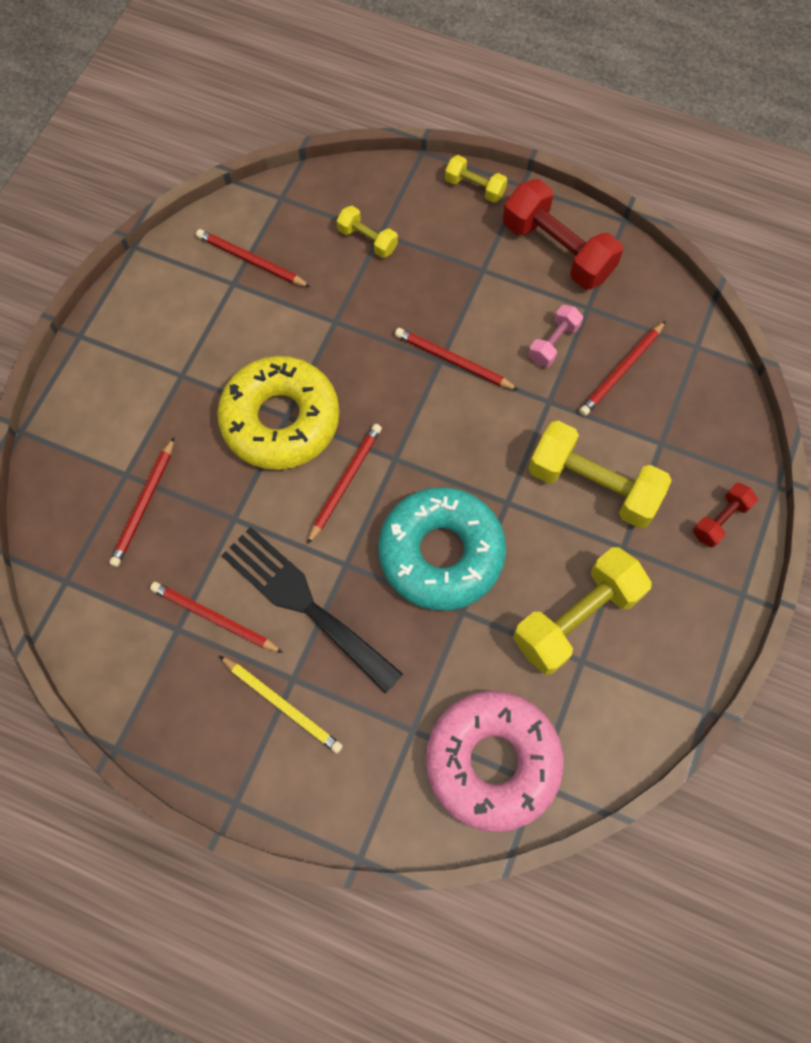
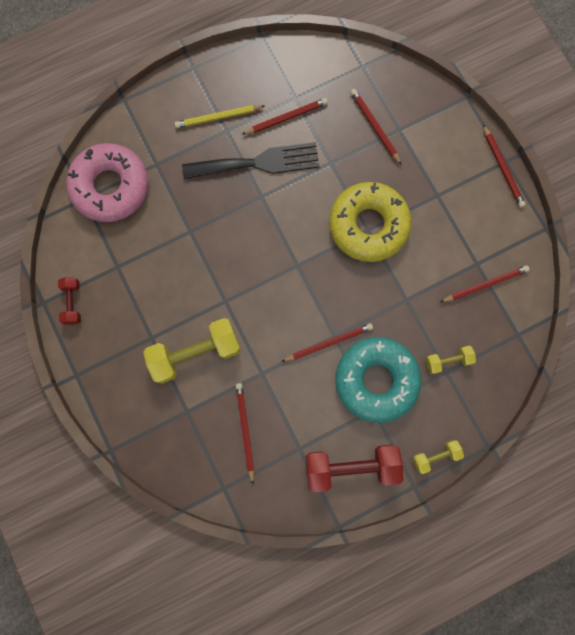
camera: 130 degrees right, 10 degrees up
red pencil [307,424,382,545] -> red pencil moved to [483,124,526,208]
turquoise donut [379,487,506,610] -> turquoise donut moved to [335,337,421,423]
yellow dumbbell [513,547,652,675] -> none
pink dumbbell [529,305,583,367] -> none
red dumbbell [693,483,758,548] -> red dumbbell moved to [58,277,81,325]

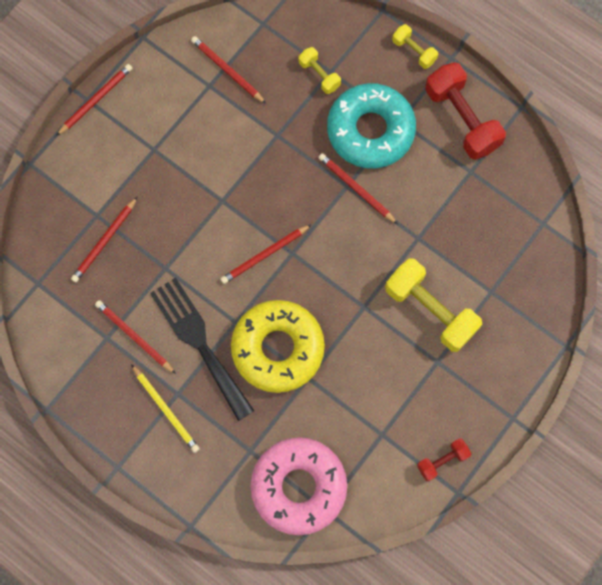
camera: 115 degrees left, 5 degrees down
red pencil [236,383,254,484] -> red pencil moved to [220,224,312,284]
yellow donut [329,182,412,262] -> yellow donut moved to [231,300,325,393]

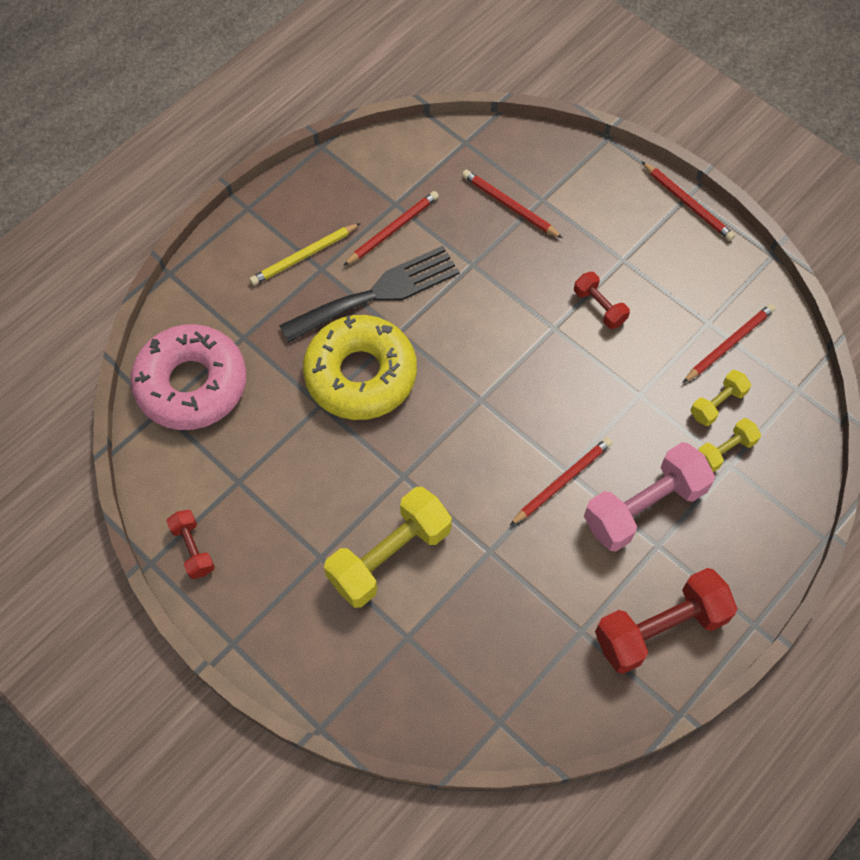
camera: 95 degrees right, 10 degrees down
red pencil [220,224,312,284] -> none
turquoise donut [327,83,416,168] -> pink dumbbell [584,442,715,551]
yellow dumbbell [392,24,438,69] -> yellow dumbbell moved to [690,370,751,426]
none -> red dumbbell [574,272,630,329]

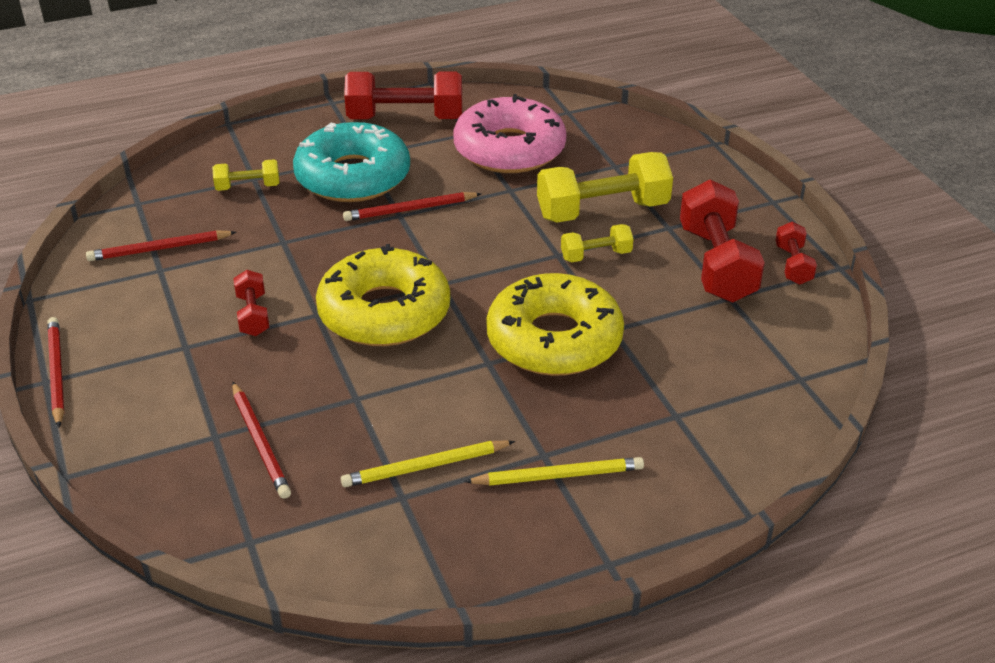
camera: 155 degrees left, 25 degrees down
pink donut [130,324,246,430] -> pink donut moved to [453,94,567,173]
black fork [279,246,460,343] -> none
red pencil [343,191,439,266] -> yellow pencil [341,441,515,487]
pink dumbbell [584,442,715,551] -> turquoise donut [293,122,410,202]
yellow dumbbell [690,370,751,426] -> yellow dumbbell moved to [561,224,633,263]
none -> yellow donut [316,244,450,346]
none -> red dumbbell [680,179,765,302]

